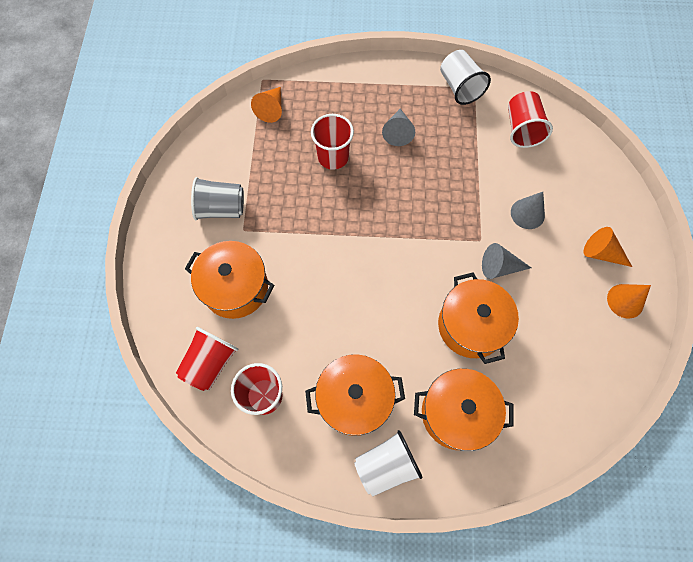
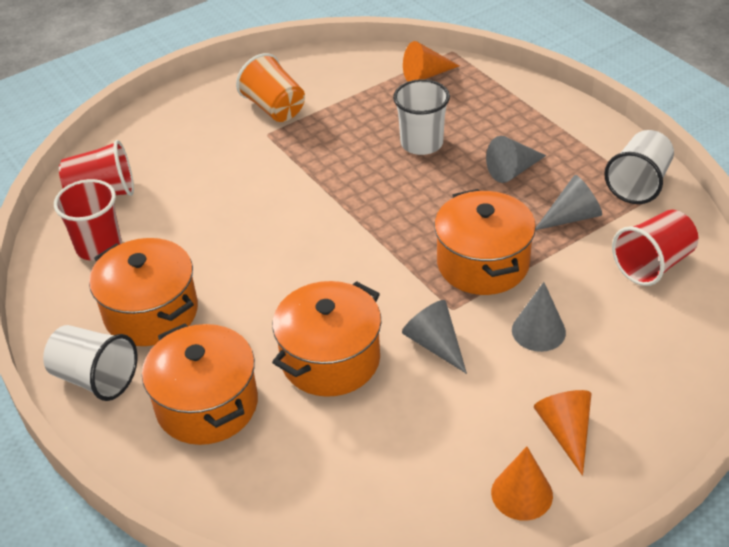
camera: 55 degrees right, 25 degrees down
orange pot [185,241,274,319] -> orange pot moved to [434,189,536,295]
grey cup [191,177,244,220] -> orange cup [236,53,305,122]
red cup [311,114,354,170] -> white cup [393,79,450,155]
none -> grey cone [536,175,602,230]

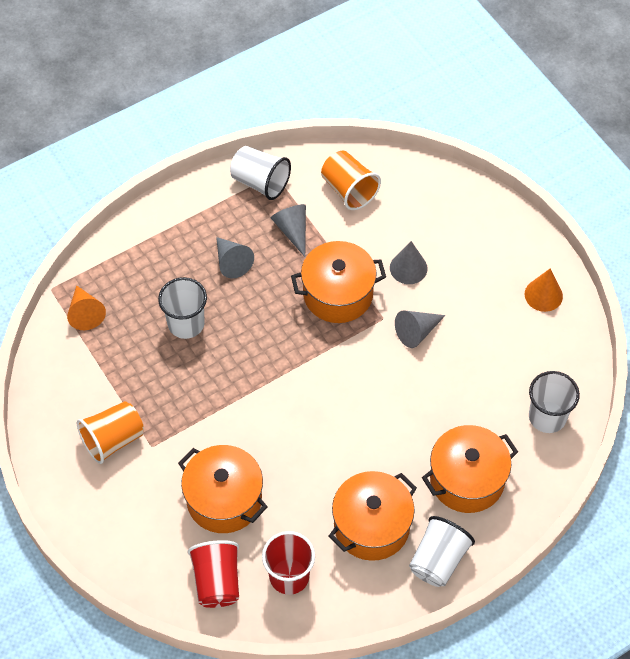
camera: 90 degrees left, 15 degrees up
orange pot [272,281,381,397] -> orange pot moved to [178,445,267,533]
orange cone [534,390,591,476] -> none
red cup [612,210,698,286] -> orange cup [321,151,381,210]
none -> white cup [529,371,580,433]

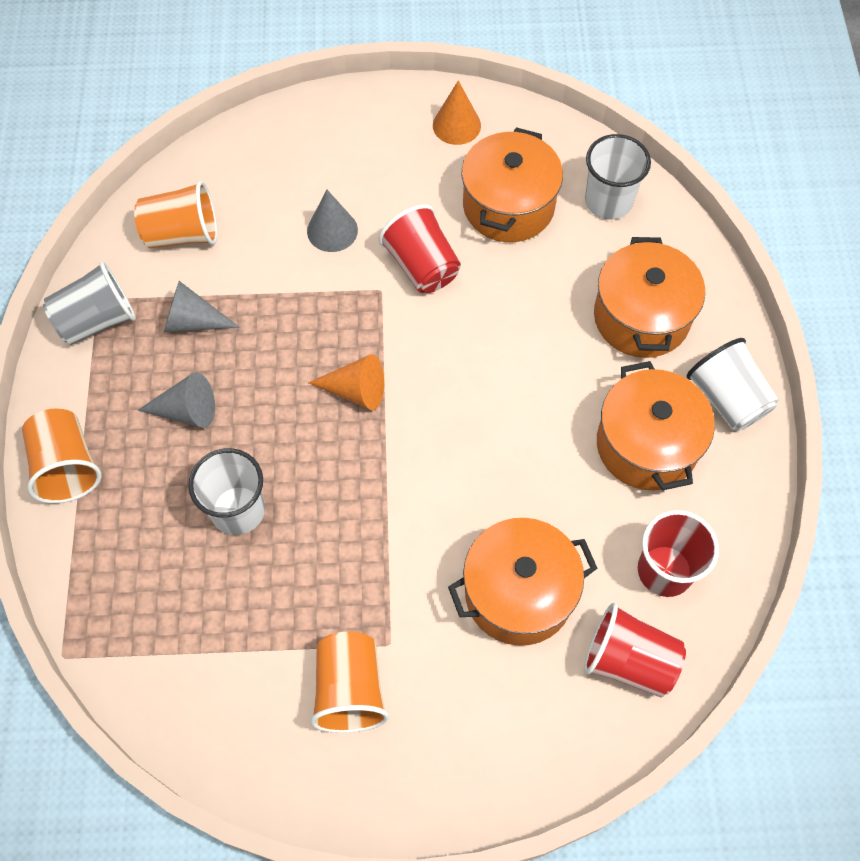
camera: 60 degrees left, 5 degrees up
orange cone [67,285,106,330] -> orange cone moved to [308,354,384,410]
white cup [230,146,291,200] -> grey cup [43,261,136,345]
orange pot [291,241,386,323] -> orange pot moved to [462,127,563,242]
grey cone [395,310,446,348] -> red cup [379,205,461,293]
none -> orange cup [22,409,102,503]

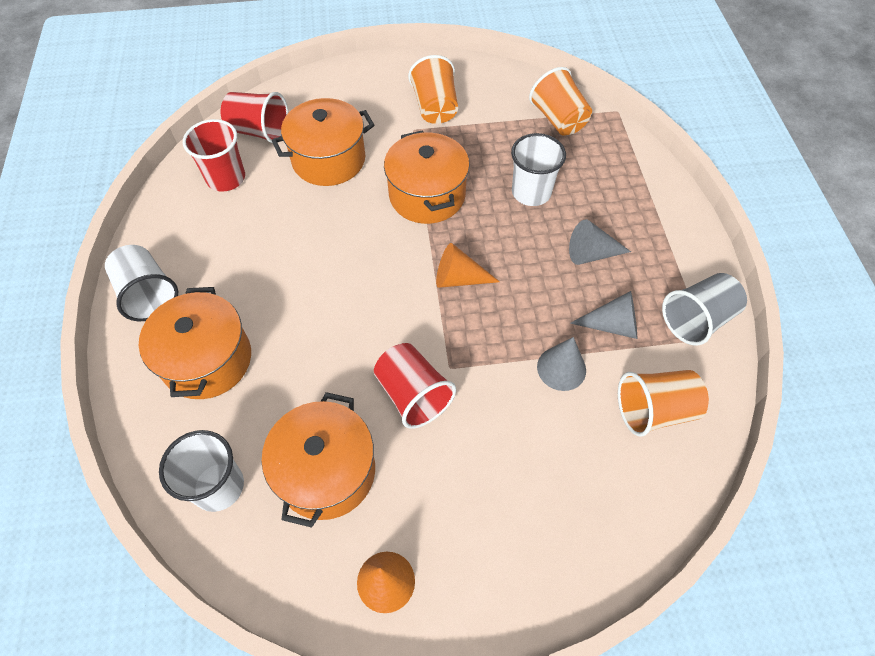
camera: 175 degrees right, 5 degrees down
orange cup [22,409,102,503] -> orange cup moved to [529,67,592,136]
grey cone [307,190,358,252] -> grey cone moved to [537,337,586,391]
orange pot [597,361,715,490] -> orange pot moved to [384,130,470,224]

